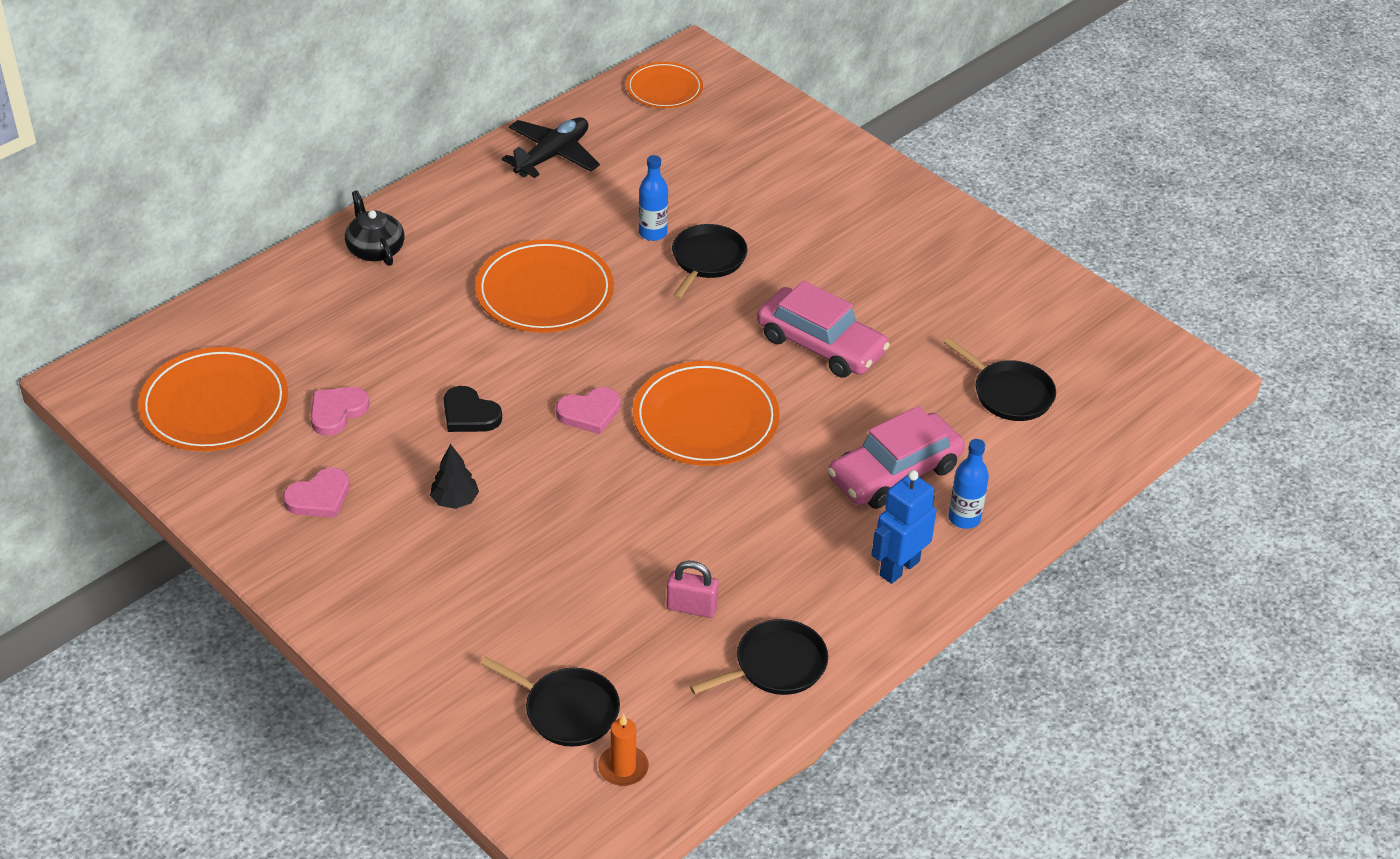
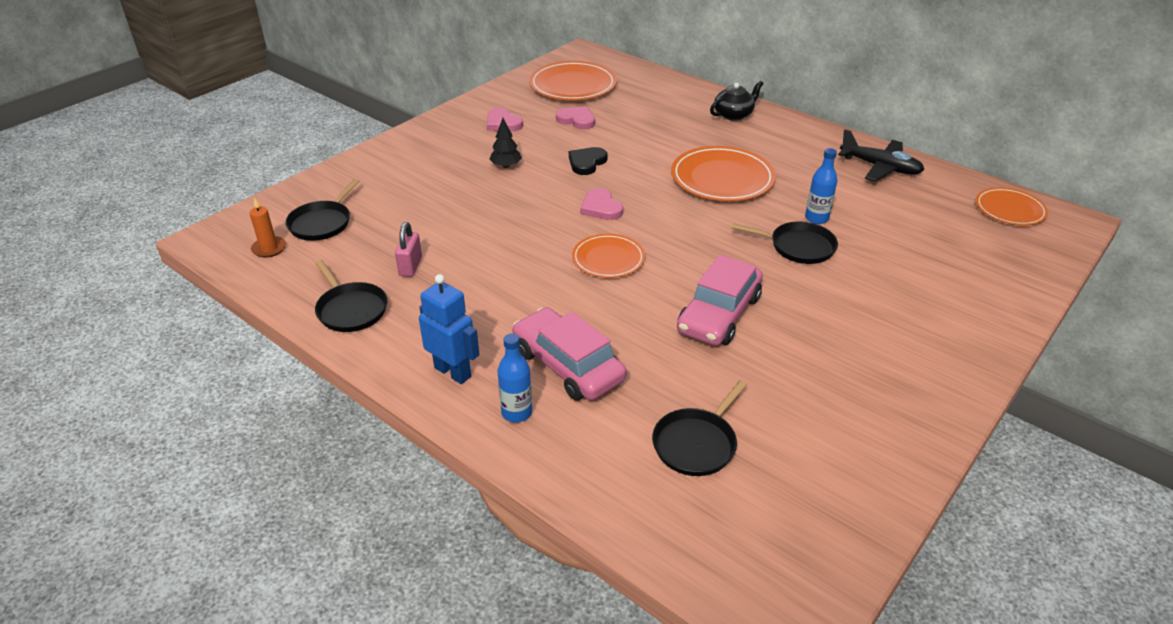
camera: 85 degrees right, 5 degrees down
orange plate [633,361,780,466] -> orange plate [572,234,645,278], size x0.62

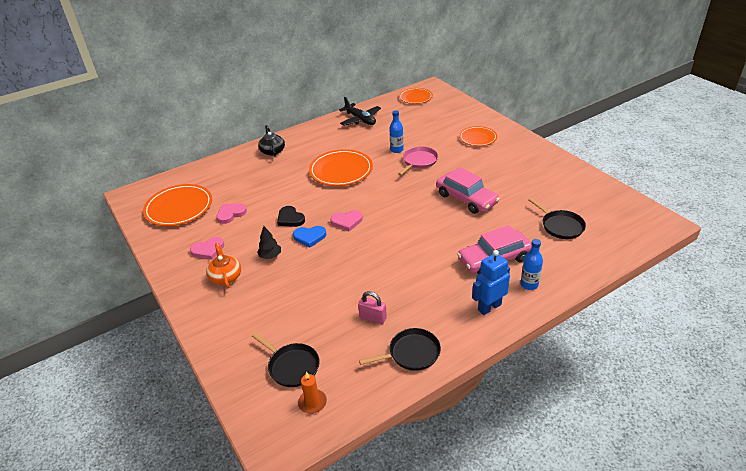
camera: 70 degrees left, 0 degrees up
orange plate [572,234,645,278] -> orange plate moved to [459,126,497,146]
black pan [732,222,838,264] -> pink pan [398,146,438,175]
black plane [838,129,924,182] -> black plane turned 90 degrees clockwise [339,97,381,126]
none -> orange teapot [206,243,241,288]
none -> blue heart [293,226,326,248]

